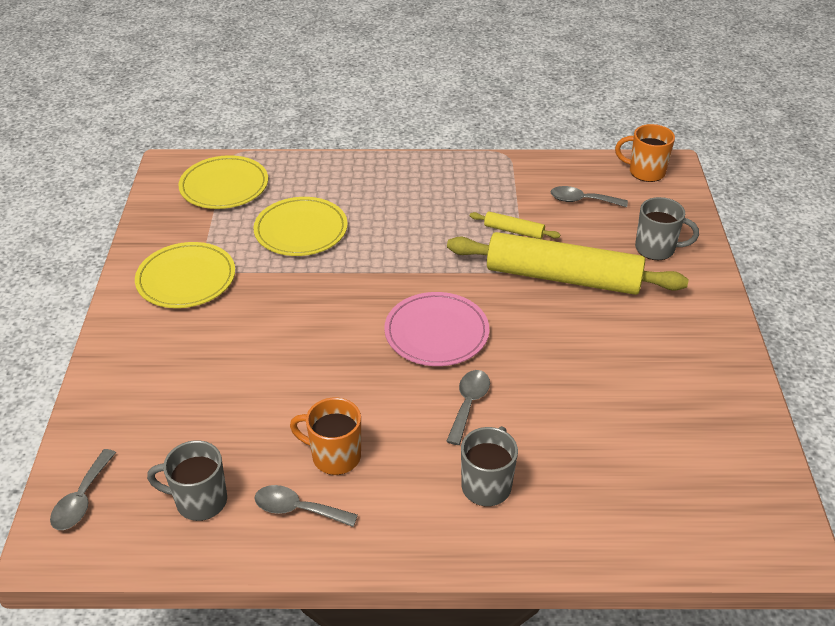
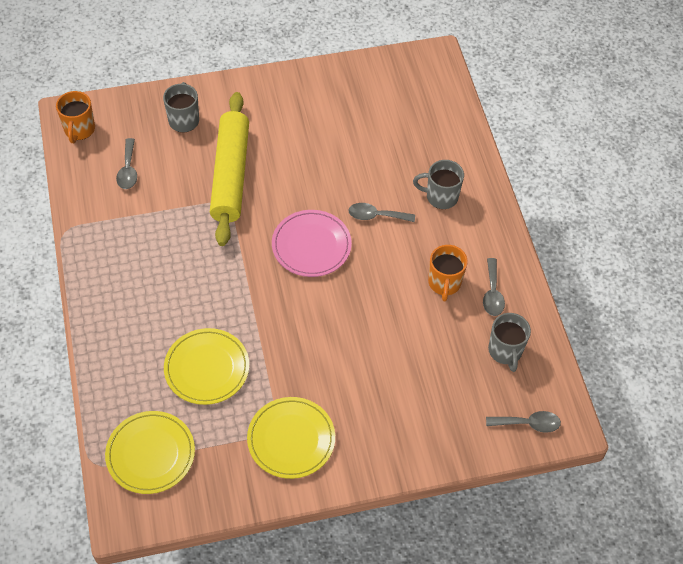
camera: 105 degrees left, 15 degrees up
yellow rolling pin [470,212,560,239] -> none

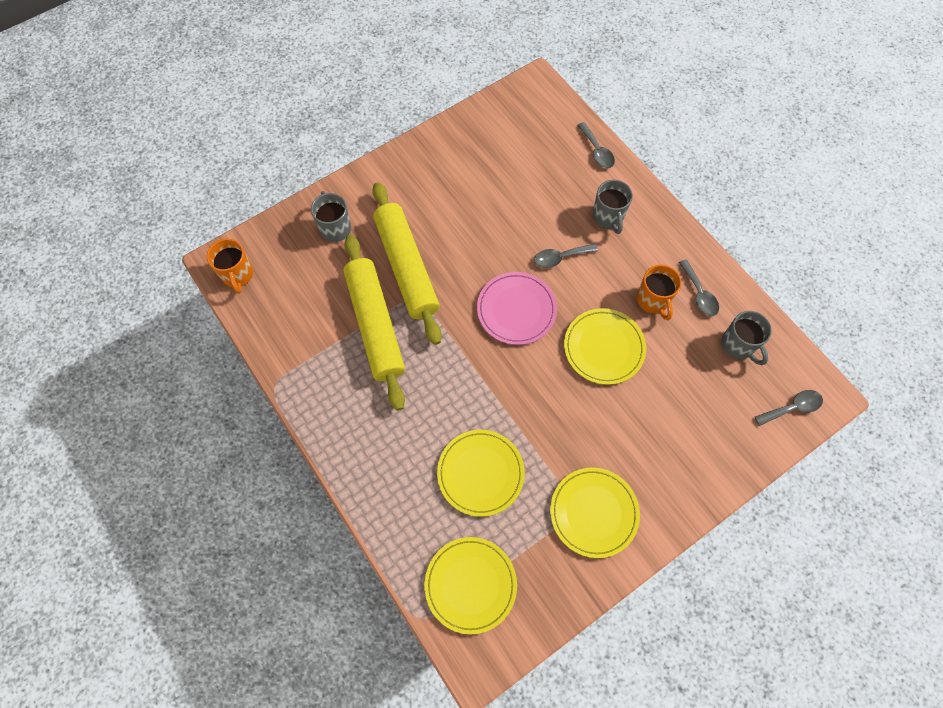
camera: 20 degrees left, 10 degrees up
grey spoon [116,138,137,189] -> grey spoon moved to [577,122,615,169]
grey mug [413,160,464,209] -> grey mug turned 90 degrees counterclockwise [593,180,633,234]
none -> yellow rolling pin [343,235,405,411]
none -> yellow plate [564,308,646,385]

